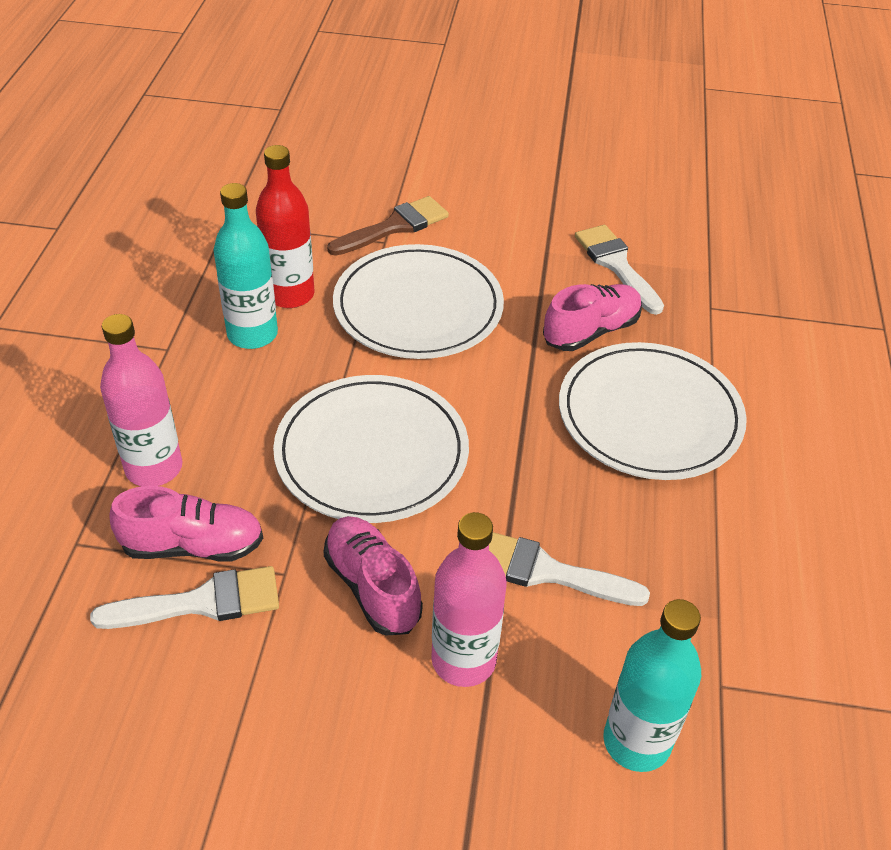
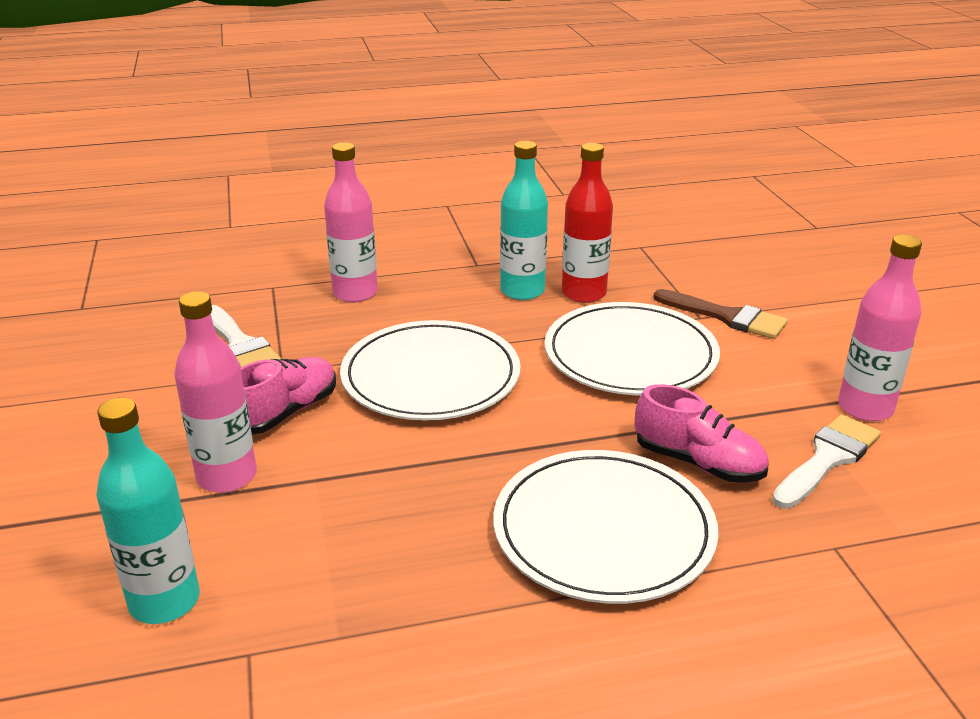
camera: 70 degrees right, 15 degrees down
pink shoe [109,486,263,561] -> none
white brush [489,532,650,606] -> none
none -> pink bottle [838,235,922,421]

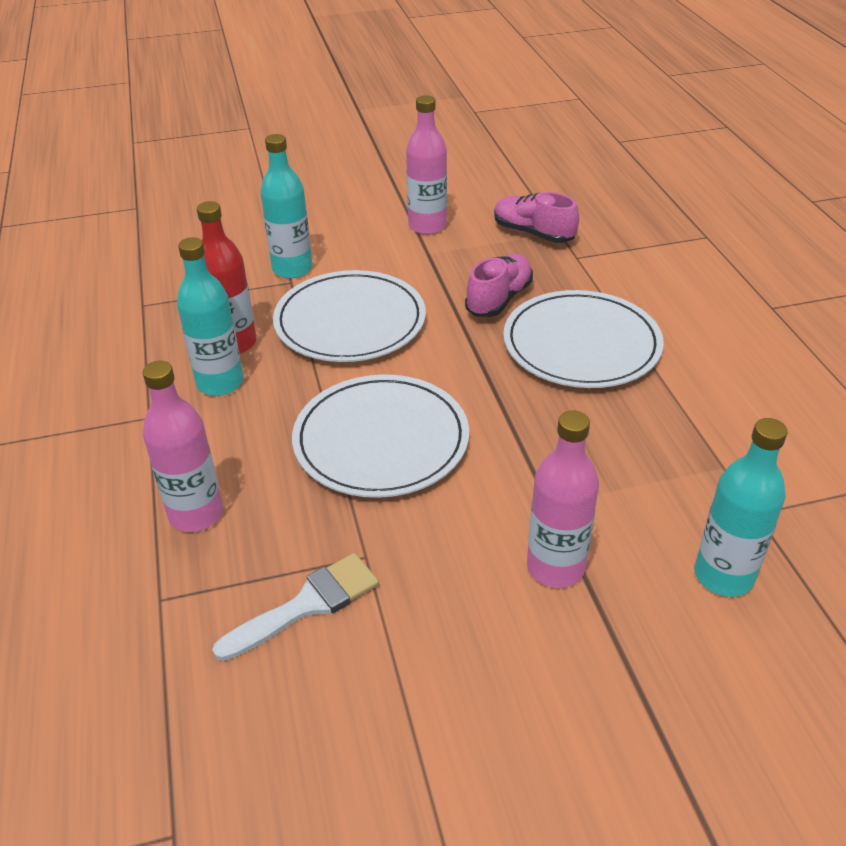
camera: 90 degrees left, 10 degrees up
pink shoe [241,357,336,435] -> pink shoe moved to [494,192,579,243]
brown brush [653,289,788,339] -> turquoise bottle [261,134,312,279]
white brush [772,414,881,509] -> none

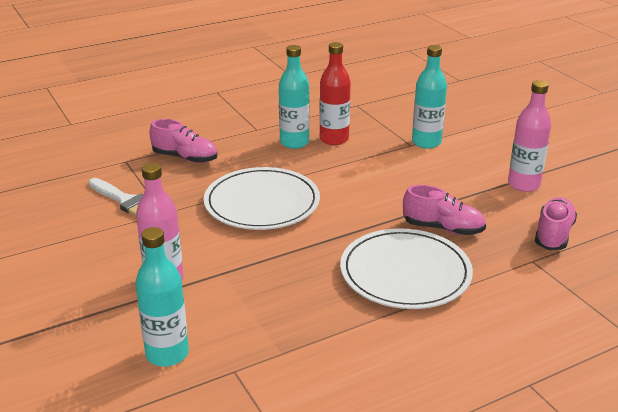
camera: 75 degrees right, 10 degrees down
pink bottle [143,361,223,532] -> pink shoe [149,119,218,163]
white plate [273,270,426,362] -> none

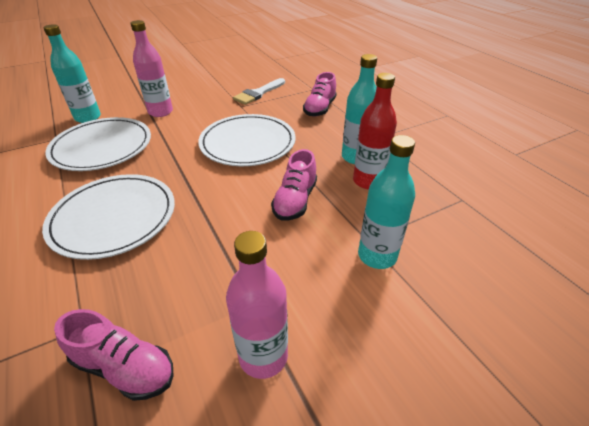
camera: 90 degrees right, 10 degrees up
pink shoe [403,185,486,235] -> pink shoe moved to [271,149,317,221]
none -> white plate [45,117,151,171]

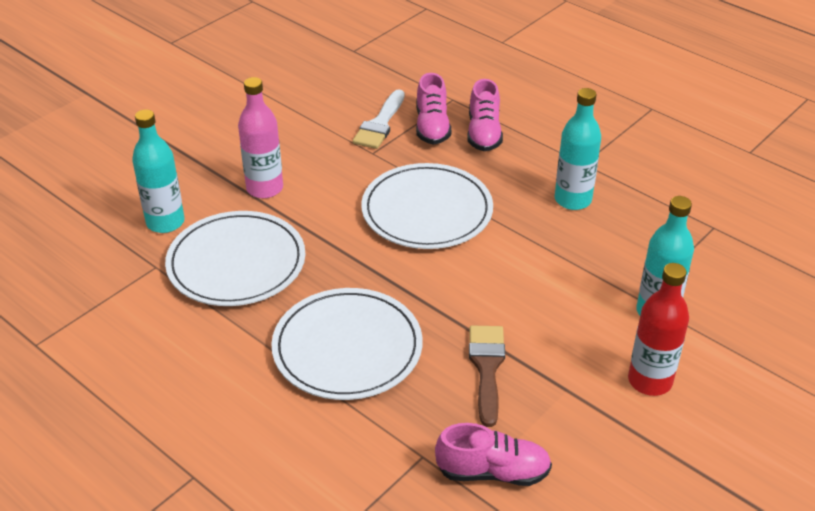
camera: 20 degrees left, 0 degrees up
pink bottle [226,231,288,379] -> none
pink shoe [271,149,317,221] -> pink shoe moved to [416,73,451,145]
red bottle [353,73,397,190] -> red bottle moved to [628,263,689,396]
none -> brown brush [469,325,505,427]

